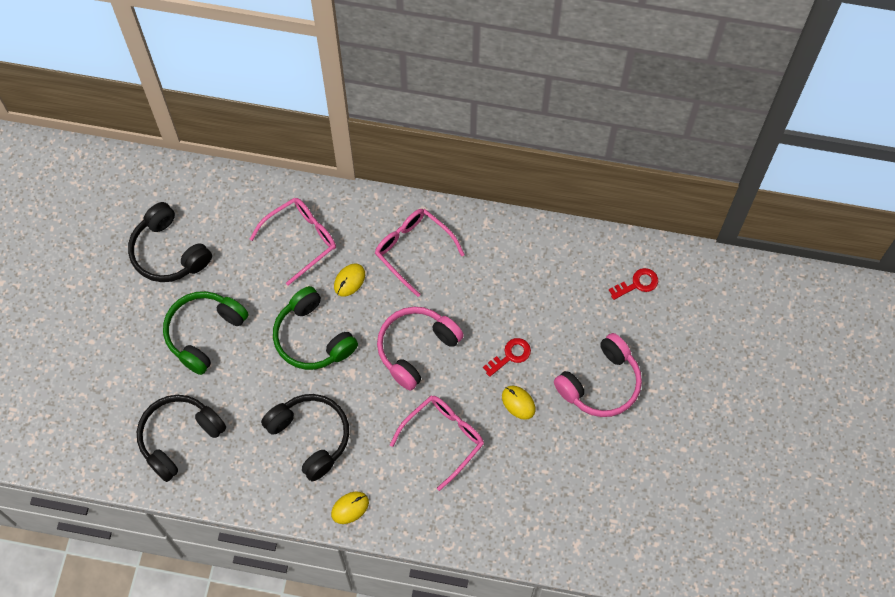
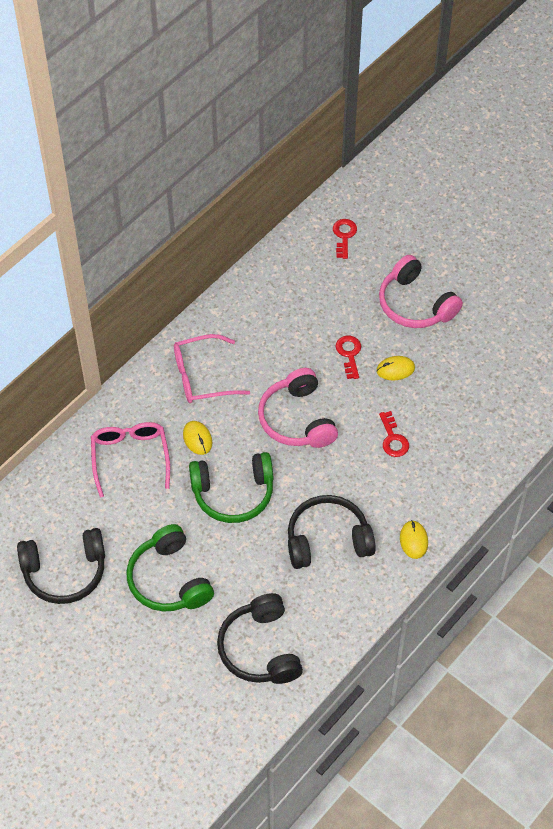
camera: 60 degrees left, 10 degrees down
pink glasses [390,396,484,491] -> red key [379,411,409,457]
pink headphones [554,333,642,417] -> pink headphones turned 150 degrees clockwise [379,255,463,328]

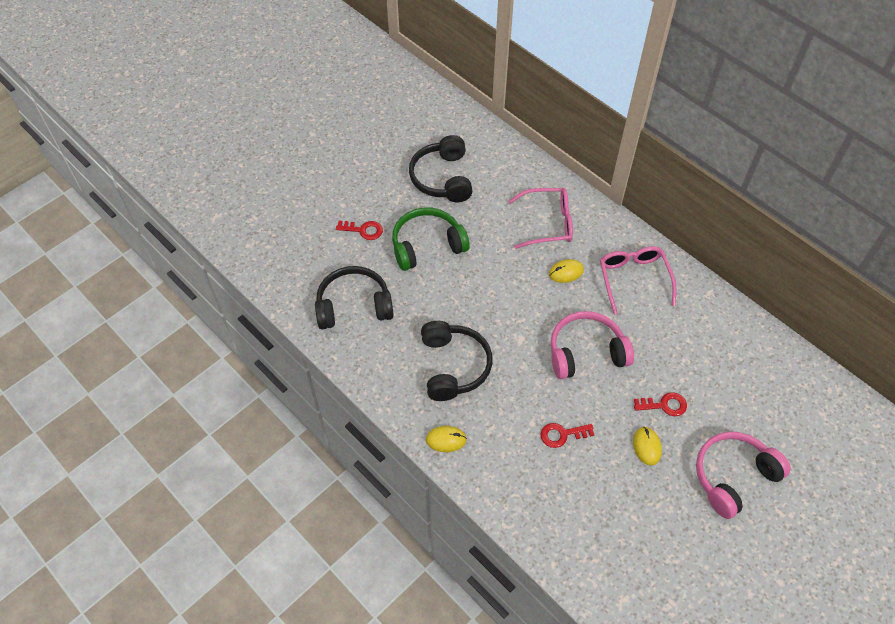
camera: 95 degrees right, 0 degrees up
green headphones [189,452,273,523] -> none
red key [333,219,357,259] -> red key moved to [336,221,383,240]

